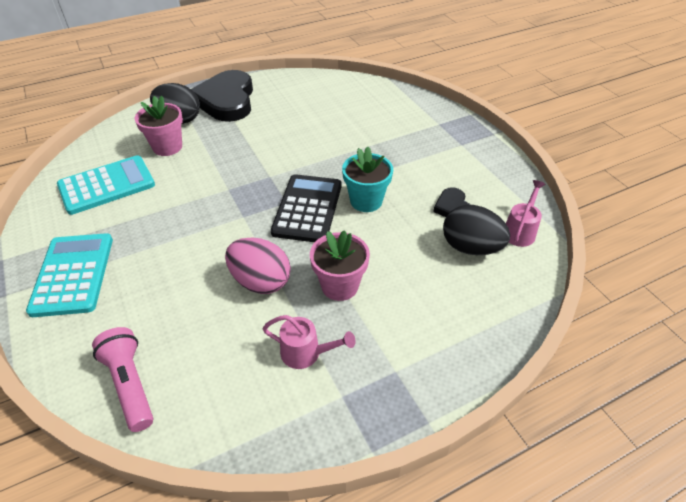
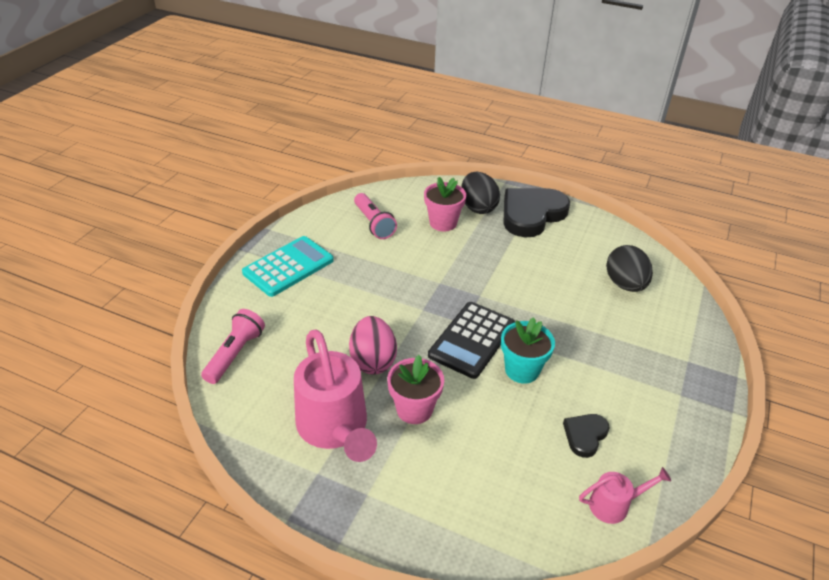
camera: 50 degrees right, 5 degrees down
turquoise calculator [57,155,155,215] -> pink flashlight [354,193,397,239]
pink watering can [262,315,356,369] -> pink watering can [294,329,377,462], size x2.05
black calculator [271,174,342,242] -> black calculator turned 150 degrees clockwise [428,302,515,379]
black egg [443,205,510,255] -> black egg moved to [606,245,653,292]

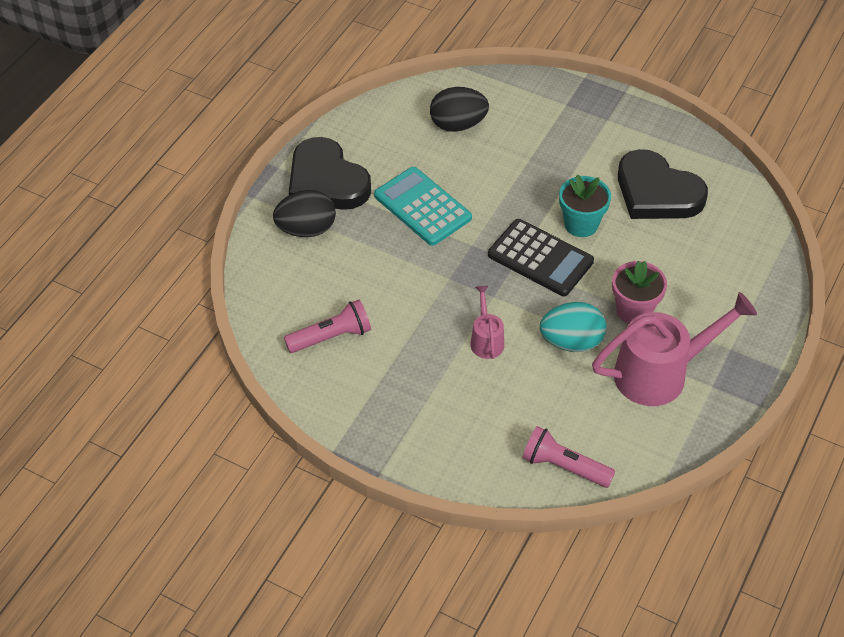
camera: 85 degrees left, 10 degrees up
turquoise calculator [242,236,334,297] -> turquoise calculator moved to [374,167,472,246]
pink egg [349,316,397,374] -> turquoise egg [540,302,606,352]
pink flower pot [424,177,466,231] -> none
black heart [563,414,610,458] -> black heart [618,149,708,219], size x2.08
pink watering can [579,467,671,524] -> pink watering can moved to [470,286,504,359]

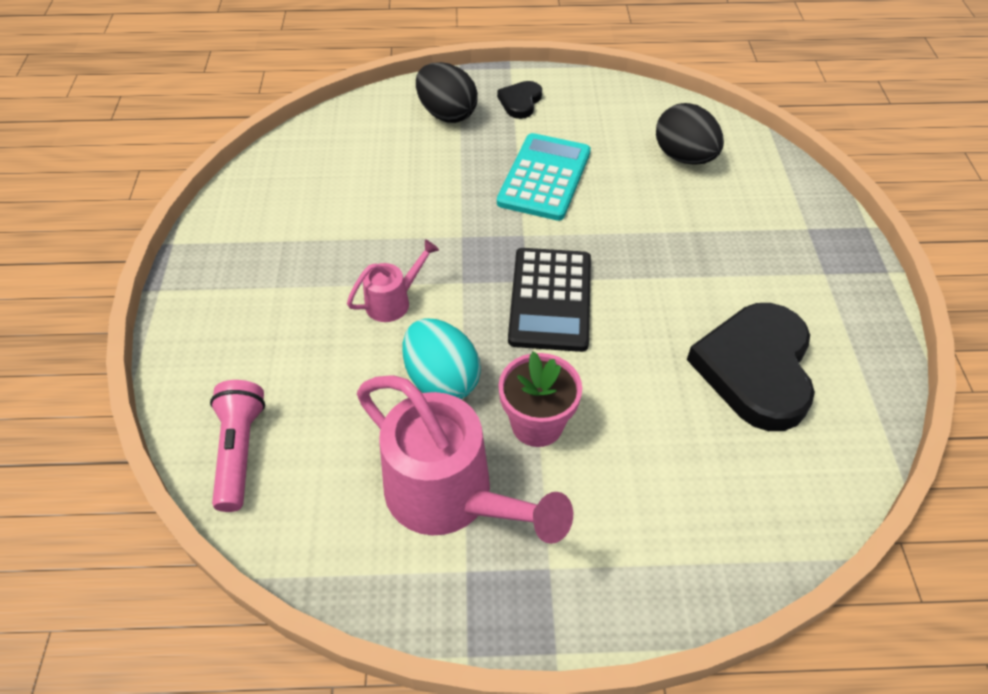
camera: 60 degrees right, 0 degrees up
pink flashlight [284,300,371,353] -> none
black heart [289,137,371,210] -> black heart [497,81,542,119], size x0.48
turquoise flower pot [559,175,611,237] -> none

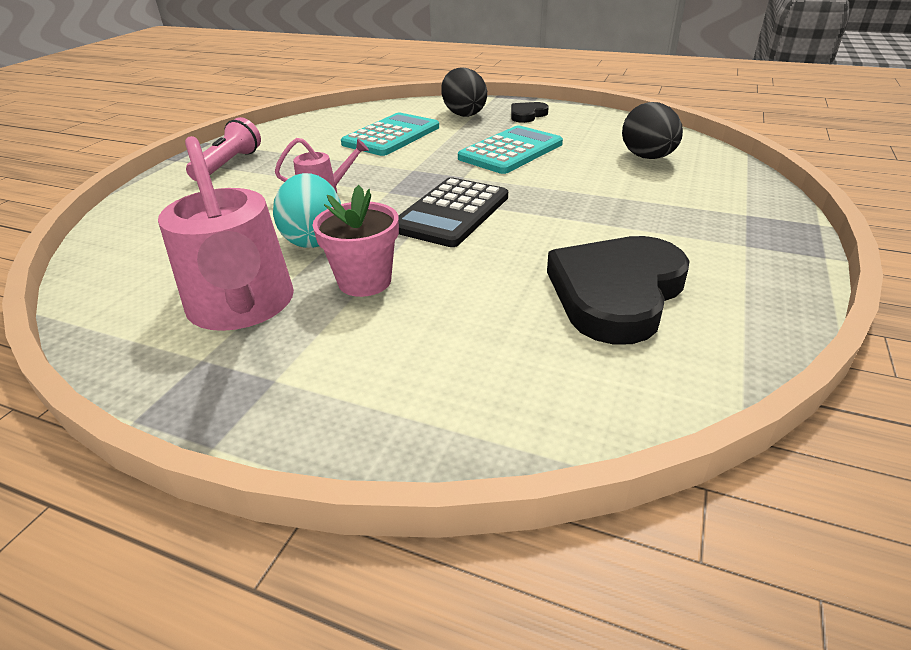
camera: 25 degrees right, 15 degrees down
pink flashlight [210,380,265,512] -> pink flashlight moved to [186,117,261,181]
none -> turquoise calculator [341,113,439,156]

